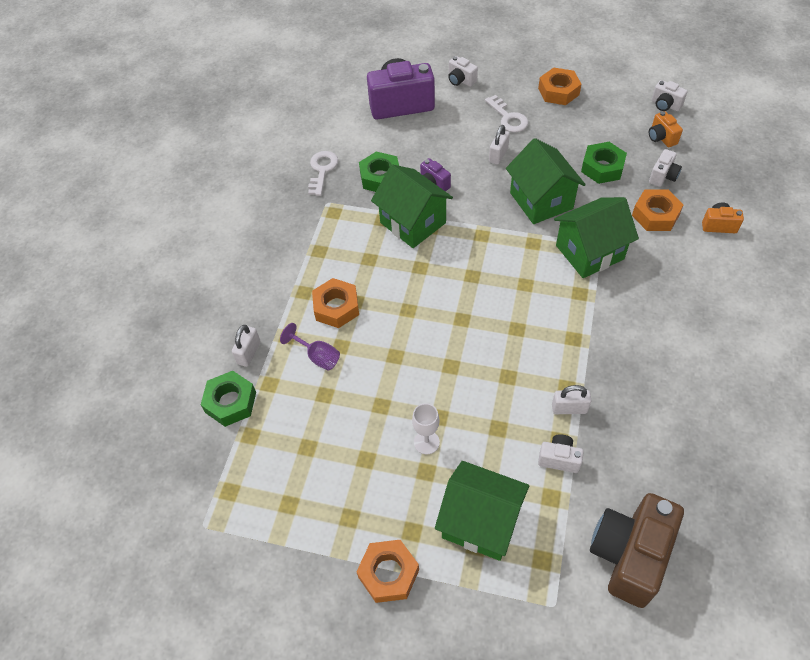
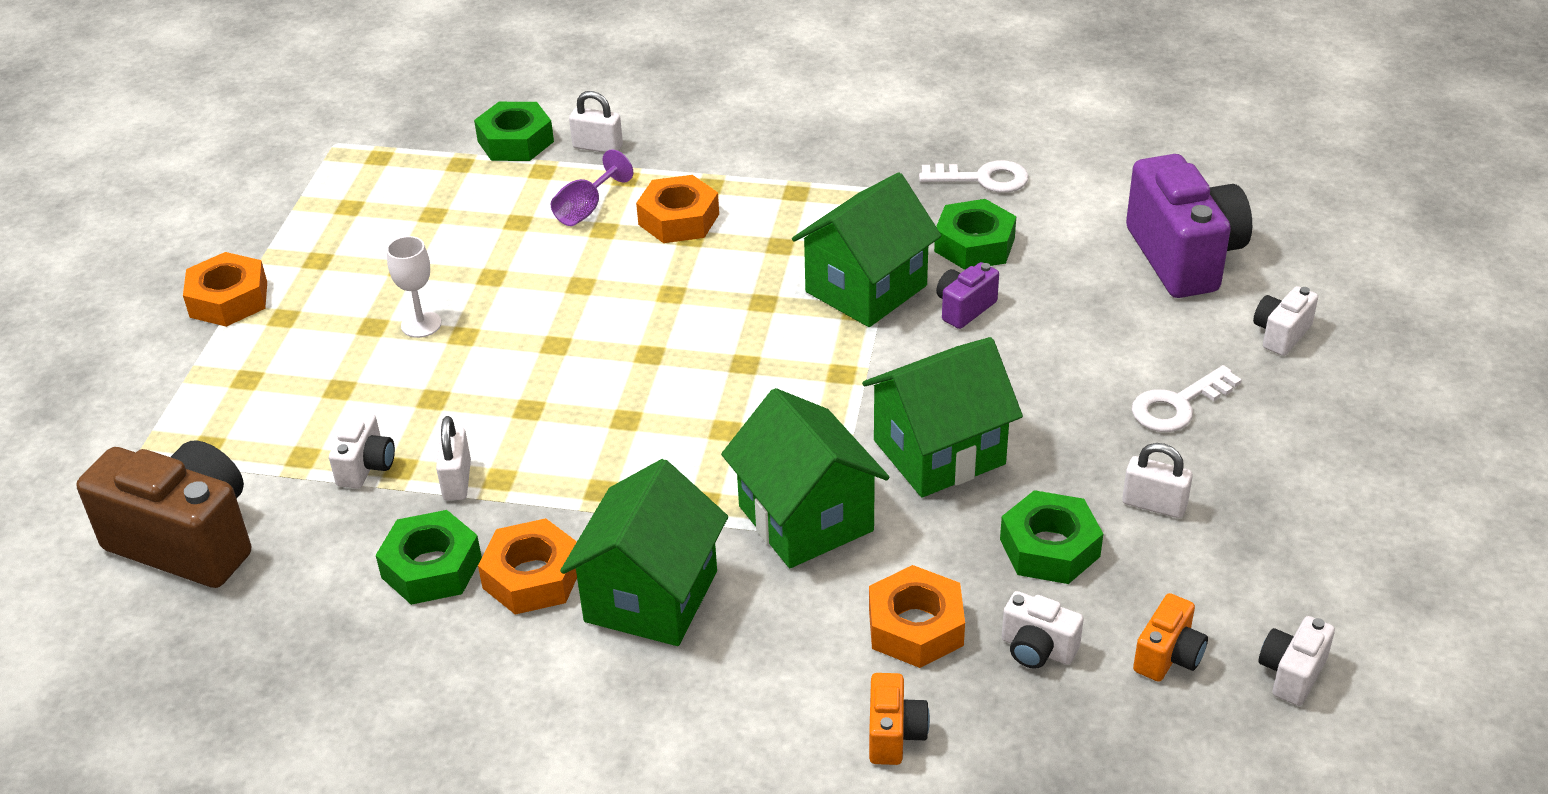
camera: 85 degrees right, 15 degrees down
green house [435,461,529,561] -> green house moved to [560,459,728,646]
white padlock [489,125,510,165] -> white padlock moved to [1122,443,1193,518]
orange nut [538,68,581,105] -> orange nut moved to [478,518,577,615]
orange camera [649,111,683,147] -> orange camera turned 150 degrees clockwise [1133,593,1208,682]
none -> green nut [376,510,482,605]

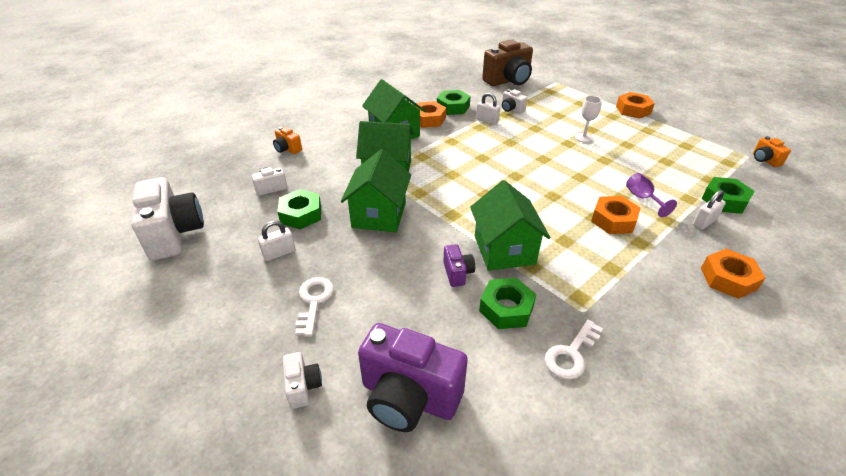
camera: 125 degrees right, 0 degrees up
orange nut [869,565,965,668] -> orange nut moved to [701,249,765,299]
orange camera [1133,593,1208,682] -> orange camera moved to [753,136,791,167]
white camera [1259,616,1335,706] -> white camera [131,177,204,261], size x2.14

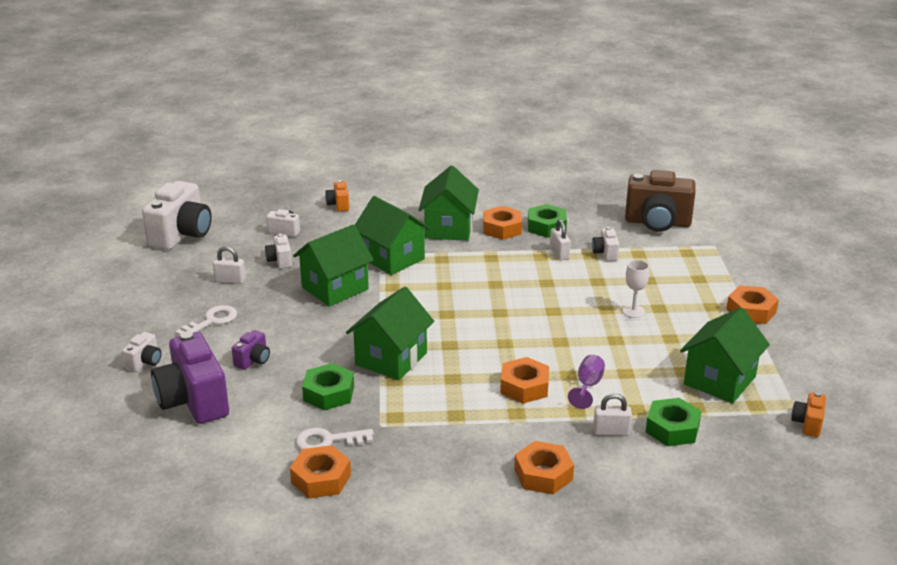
camera: 40 degrees right, 10 degrees down
green nut [277,189,321,229] -> white camera [265,234,292,268]
purple camera [443,244,475,287] -> purple camera moved to [232,330,270,370]
none -> orange nut [290,445,351,498]
none -> green house [680,307,770,403]

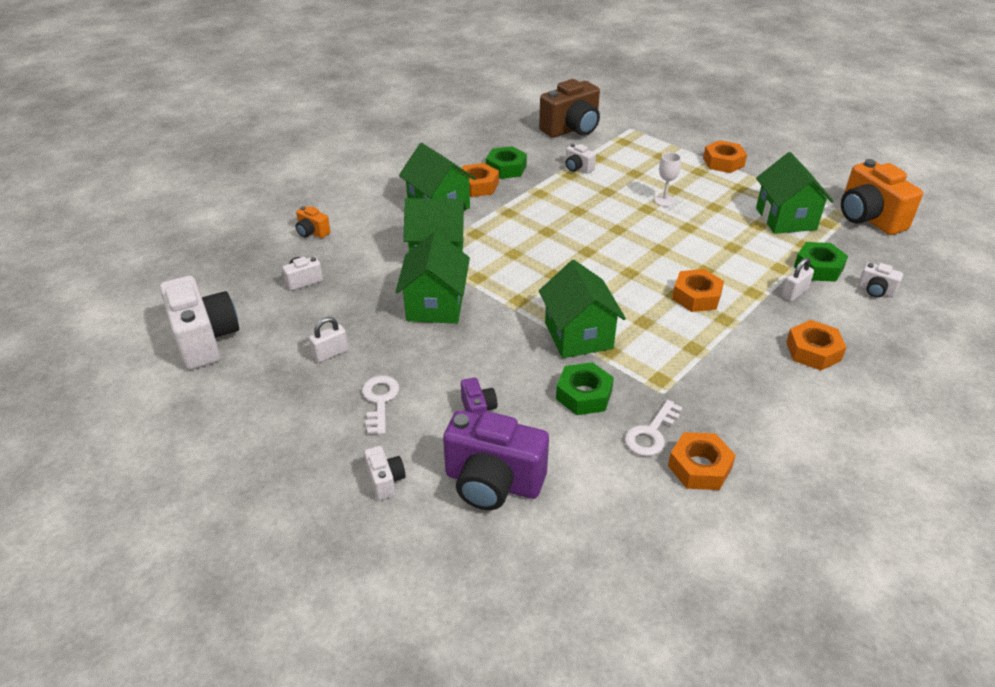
camera: 45 degrees left, 10 degrees up
white camera [265,234,292,268] -> white camera moved to [858,263,903,298]
white padlock [550,219,571,260] -> none
purple goblet [568,355,605,409] -> none
orange camera [791,392,826,437] -> orange camera [841,159,923,235], size x2.14

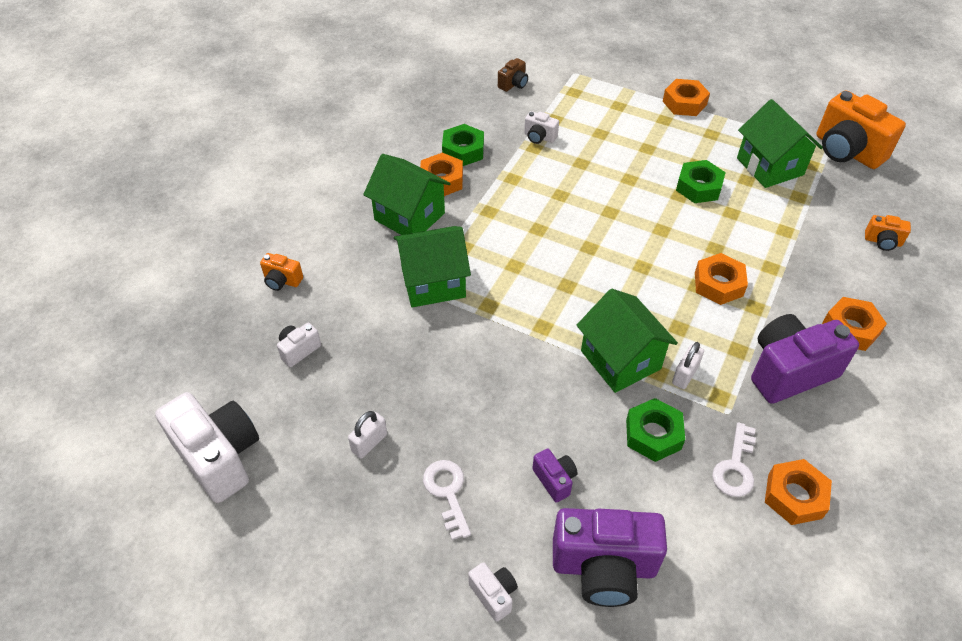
camera: 15 degrees left, 10 degrees up
green house [396,232,470,324] -> none
brown camera [539,79,600,138] -> brown camera [498,58,528,92], size x0.47
white goblet [654,152,681,207] -> none
white padlock [781,257,814,301] -> white padlock moved to [672,342,704,389]
green nut [794,242,848,282] -> green nut moved to [676,160,726,203]
white camera [858,263,903,298] -> orange camera [865,215,911,251]
none -> purple camera [751,314,859,404]

